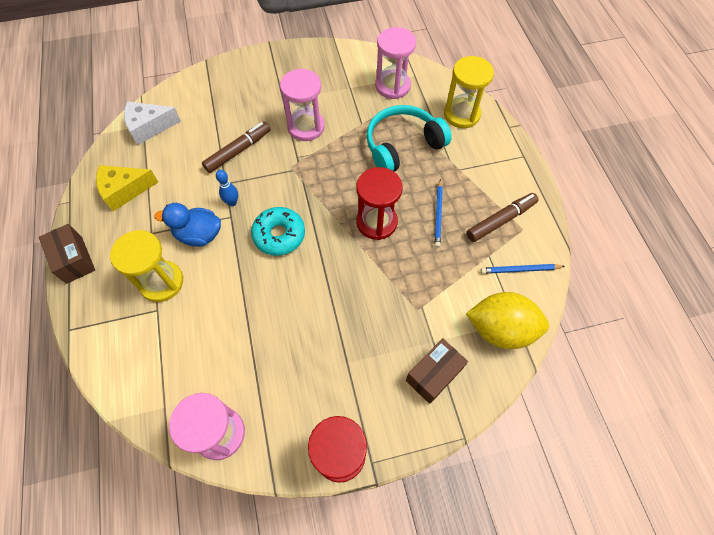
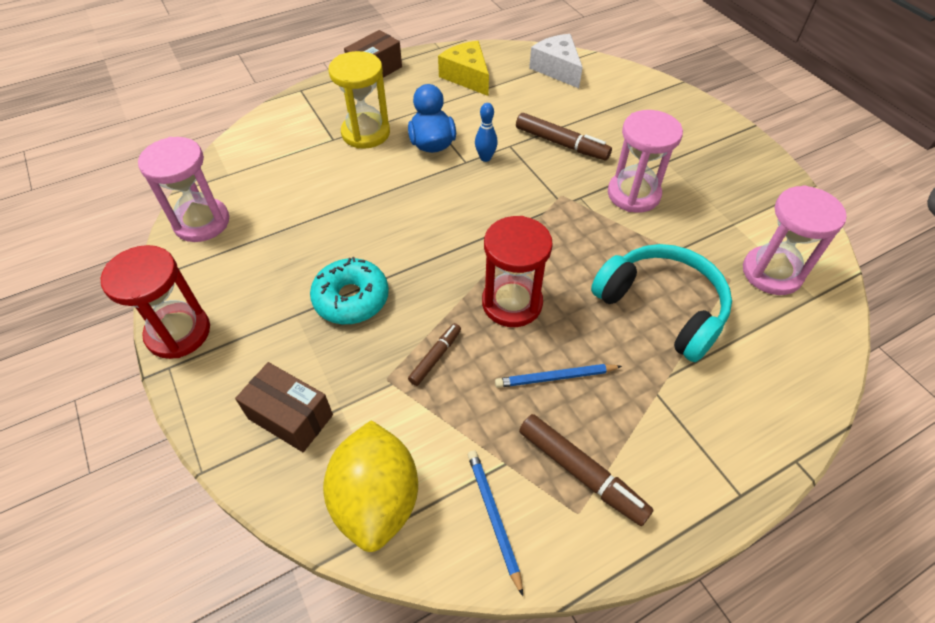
camera: 75 degrees right, 10 degrees down
turquoise donut [251,207,305,256] -> turquoise donut moved to [310,257,389,324]
yellow hourglass [444,56,494,128] -> none
none -> brown marker [408,323,461,386]

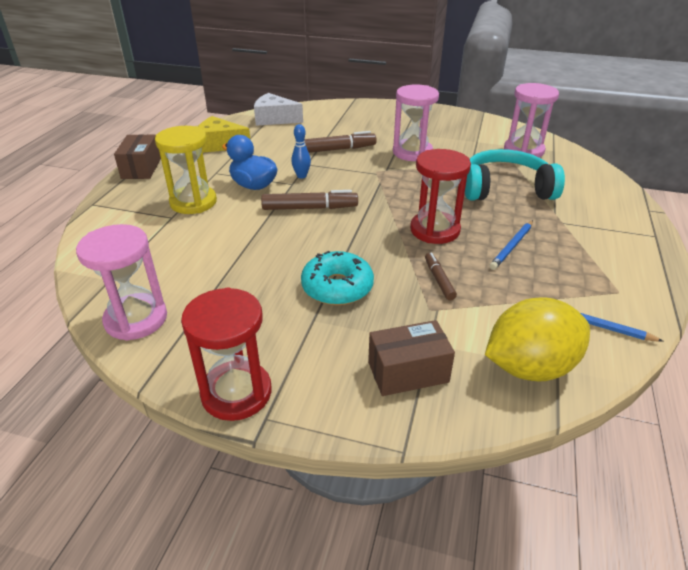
camera: 45 degrees left, 15 degrees down
yellow lemon [323,420,418,552] -> yellow lemon turned 60 degrees counterclockwise [485,298,590,381]
brown marker [519,414,653,526] -> brown marker moved to [261,190,358,210]

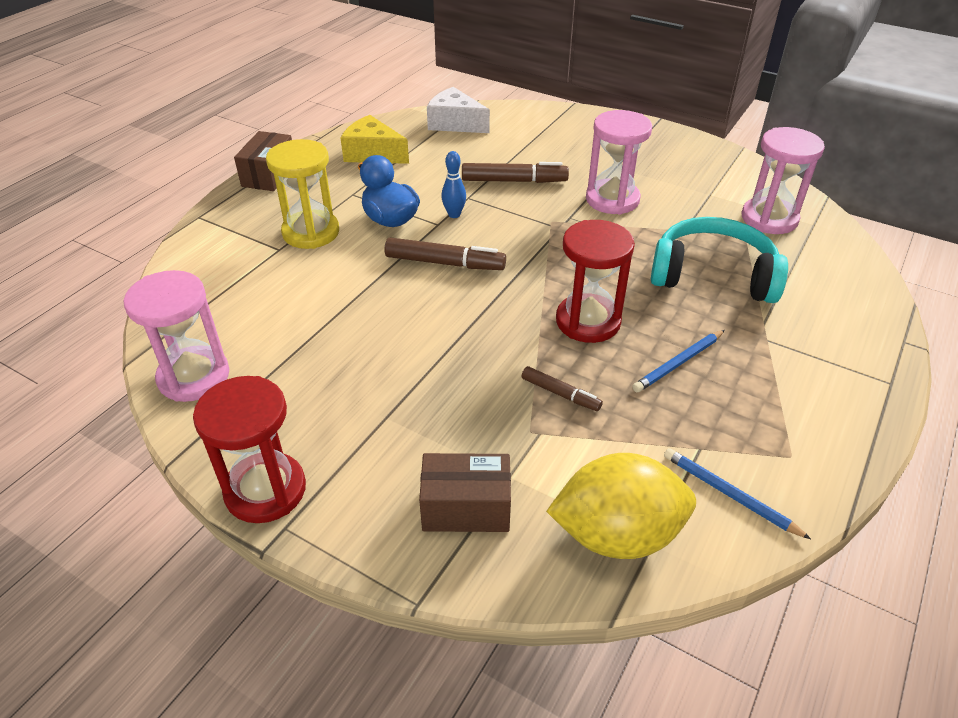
camera: 15 degrees right, 5 degrees up
turquoise donut [301,251,374,306] -> none
brown marker [425,252,457,300] -> brown marker turned 120 degrees clockwise [522,366,603,411]

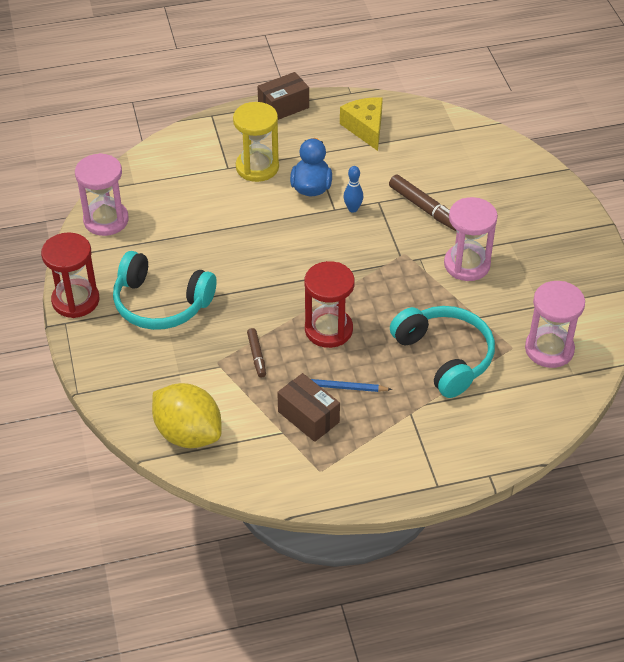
camera: 45 degrees right, 5 degrees up
brown marker [384,237,506,270] -> none
brown box [419,453,511,532] -> brown box moved to [277,373,340,442]
white cheese [427,87,490,133] -> none
blue pencil [664,448,811,539] -> none
none -> turquoise headphones [113,251,216,330]

